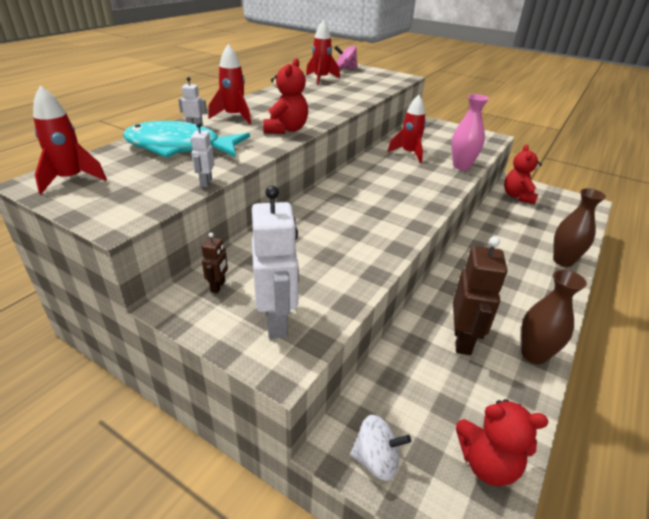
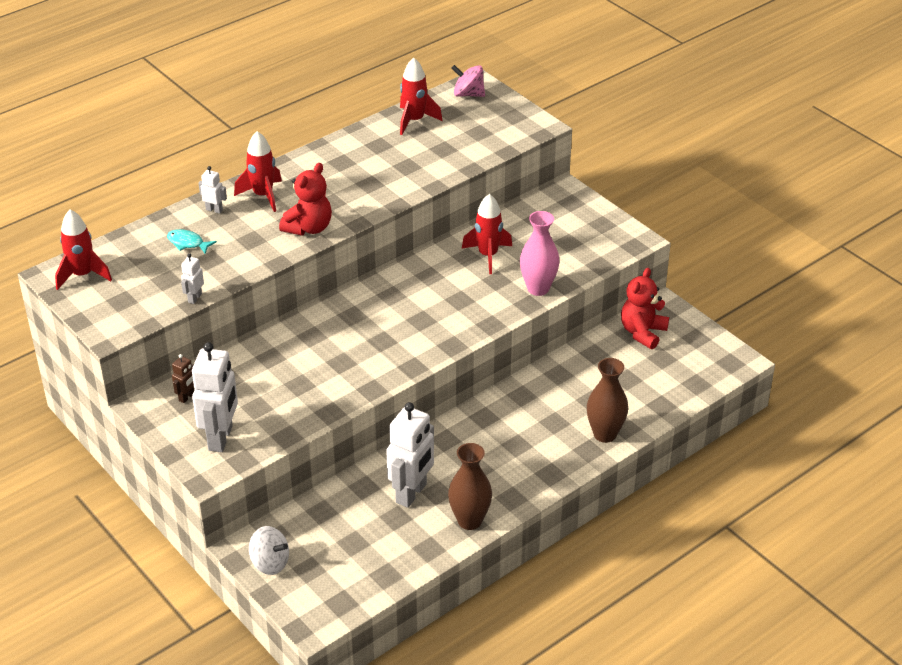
camera: 20 degrees right, 5 degrees up
turquoise fish [123,121,250,158] -> turquoise fish [167,229,217,254], size x0.40
brown robot [453,236,507,355] -> white robot [386,402,434,508]
red teddy bear [456,399,549,486] -> none

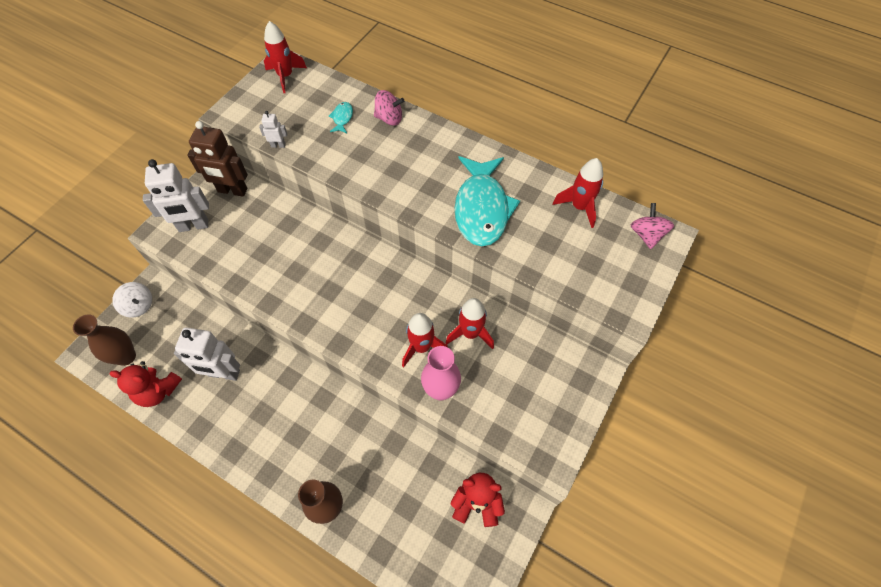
camera: 70 degrees right, 20 degrees up
brown robot [172,354,194,403] -> brown robot [187,121,248,197], size x2.15
white robot [199,166,227,214] -> pink spinning top [374,90,404,126]
red rocket [234,131,282,212] -> red rocket moved to [402,313,448,367]
white spinning top [249,526,289,575] -> white spinning top turned 60 degrees counterclockwise [112,282,152,318]
red teddy bear [279,163,332,236] -> red teddy bear moved to [109,361,182,407]
brown vase [448,443,492,530] -> brown vase moved to [73,314,136,366]
none -> turquoise fish [454,156,520,246]

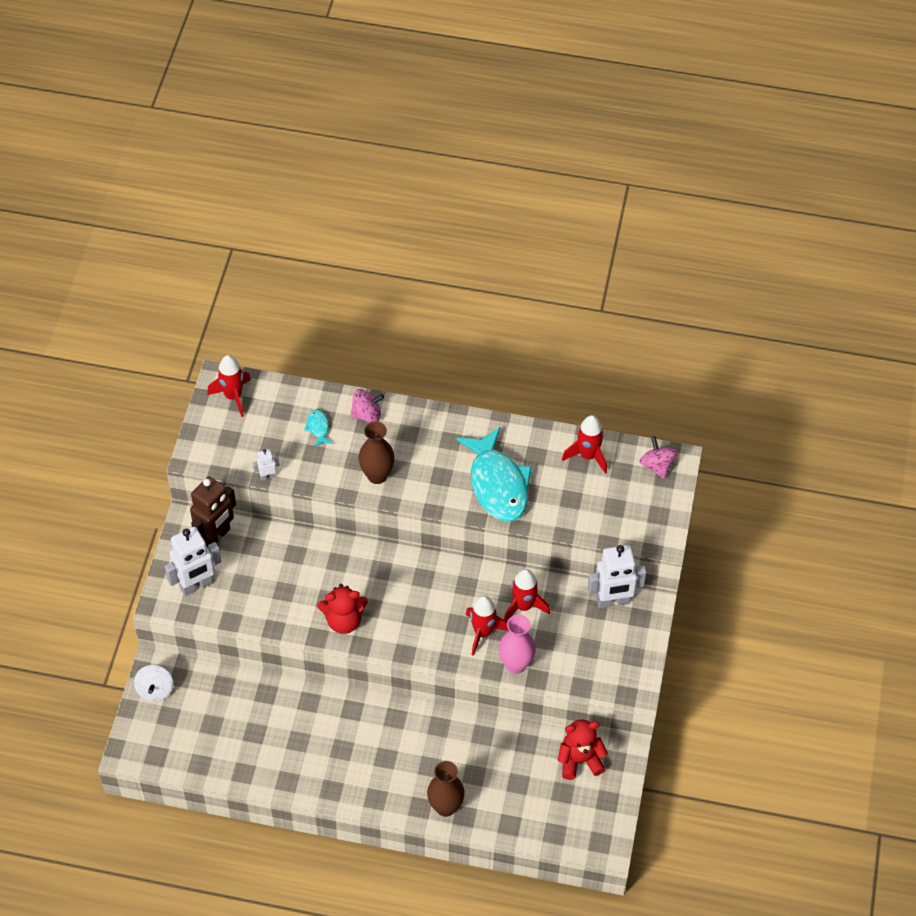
camera: 20 degrees left, 5 degrees down
brown vase [73,314,136,366] -> brown vase moved to [359,421,395,484]
red teddy bear [109,361,182,407] -> red teddy bear moved to [317,584,368,634]
white spinning top [112,282,152,318] -> white spinning top turned 75 degrees clockwise [134,665,173,701]
white robot [174,328,240,381] -> white robot moved to [588,545,646,609]
brown robot [187,121,248,197] -> brown robot turned 45 degrees counterclockwise [190,476,236,548]

